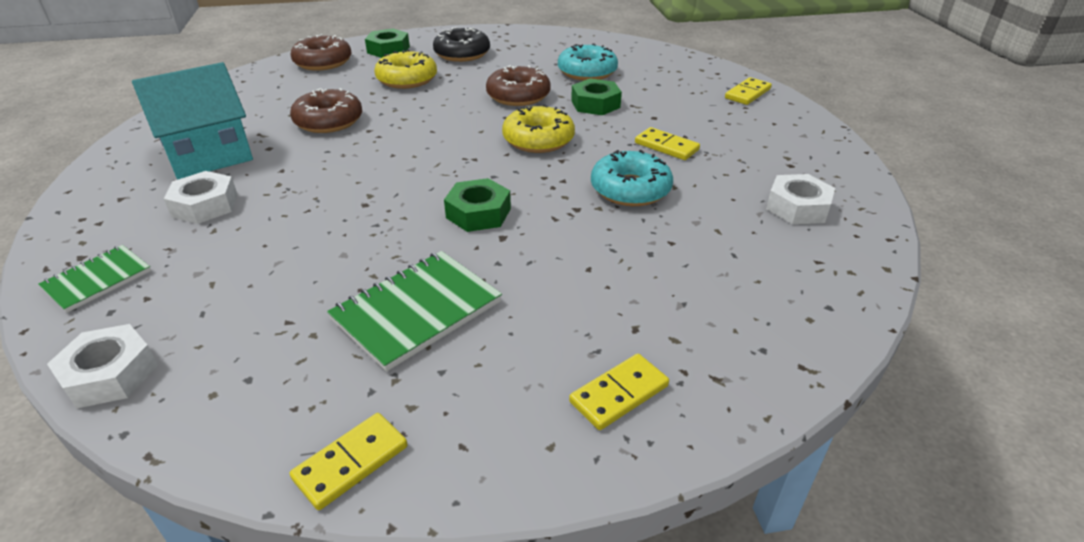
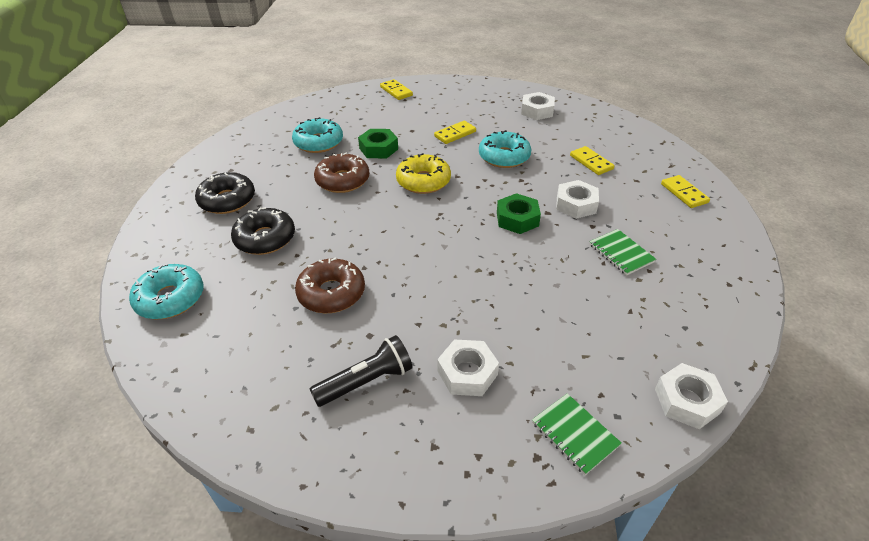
camera: 75 degrees left, 5 degrees up
turquoise house [132,62,253,179] -> black flashlight [310,335,413,407]
yellow domino [290,413,408,510] -> yellow domino moved to [570,146,615,175]
brown donut [291,34,352,71] -> turquoise donut [129,264,203,319]
green notebook [327,251,502,372] -> green notebook [589,229,656,276], size x0.62
green nut [365,28,410,58] -> none
yellow donut [374,50,437,89] -> black donut [231,207,295,255]
none -> white nut [556,180,599,219]

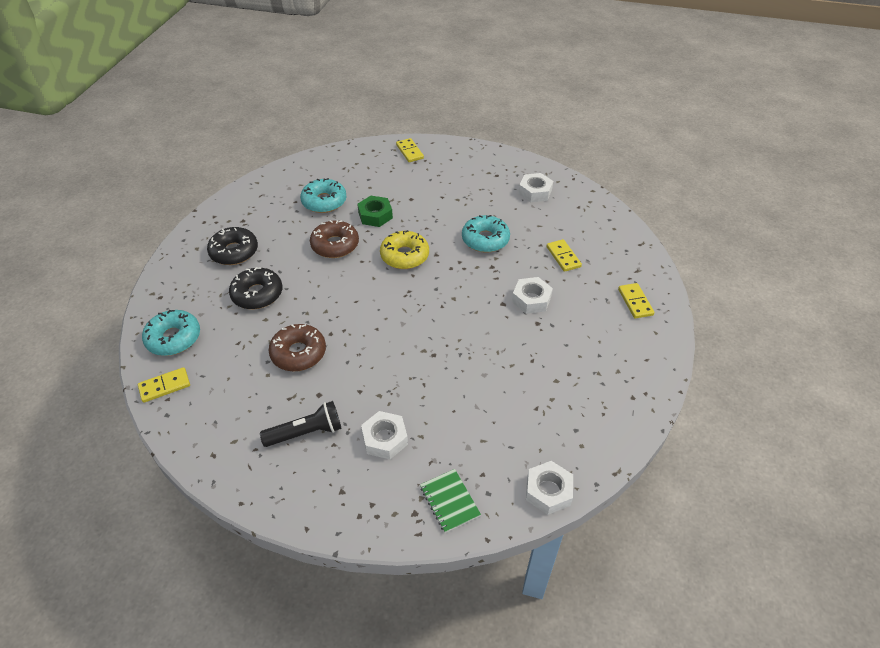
camera: 10 degrees right, 5 degrees up
yellow domino [434,121,476,144] -> yellow domino moved to [138,367,190,403]
green nut [497,193,541,234] -> none
green notebook [589,229,656,276] -> none

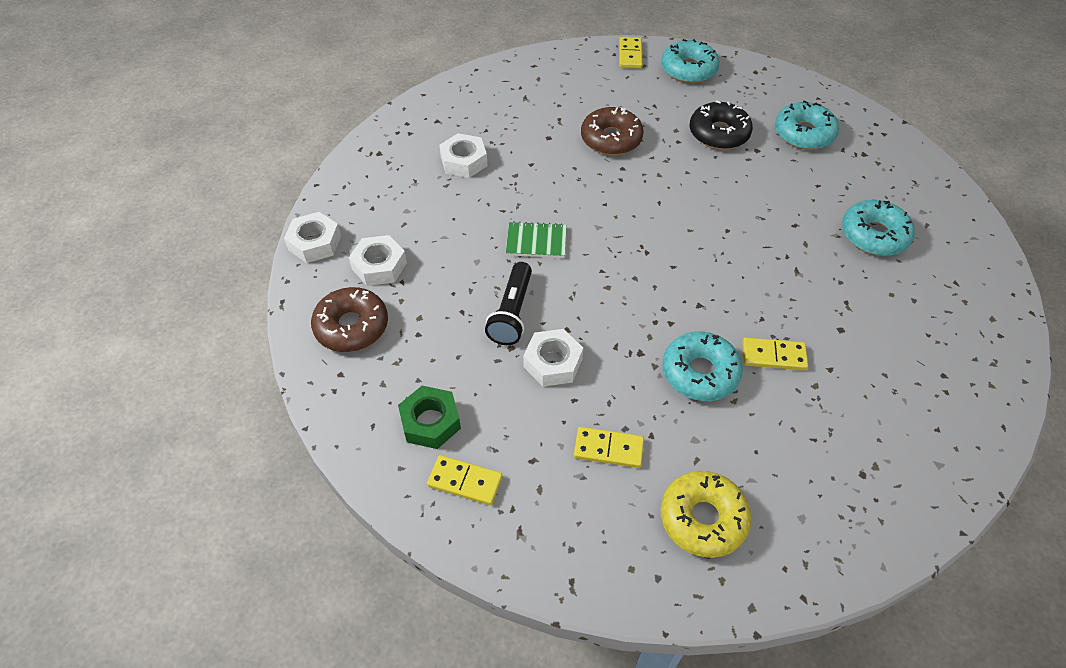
camera: 120 degrees right, 5 degrees up
black donut [207,227,258,265] -> turquoise donut [775,101,839,150]
black flashlight [260,401,342,447] -> black flashlight moved to [485,262,532,345]
brown donut [310,220,359,258] -> brown donut moved to [311,287,388,352]
green nut [357,196,393,227] -> green nut moved to [398,386,461,449]
yellow donut [380,230,429,269] -> yellow donut moved to [661,471,752,558]
yellow domino [396,138,424,162] -> yellow domino moved to [742,337,808,370]
green notebook [420,469,481,533] -> green notebook moved to [506,221,567,258]
white nut [518,173,553,202] -> white nut moved to [349,235,407,286]

